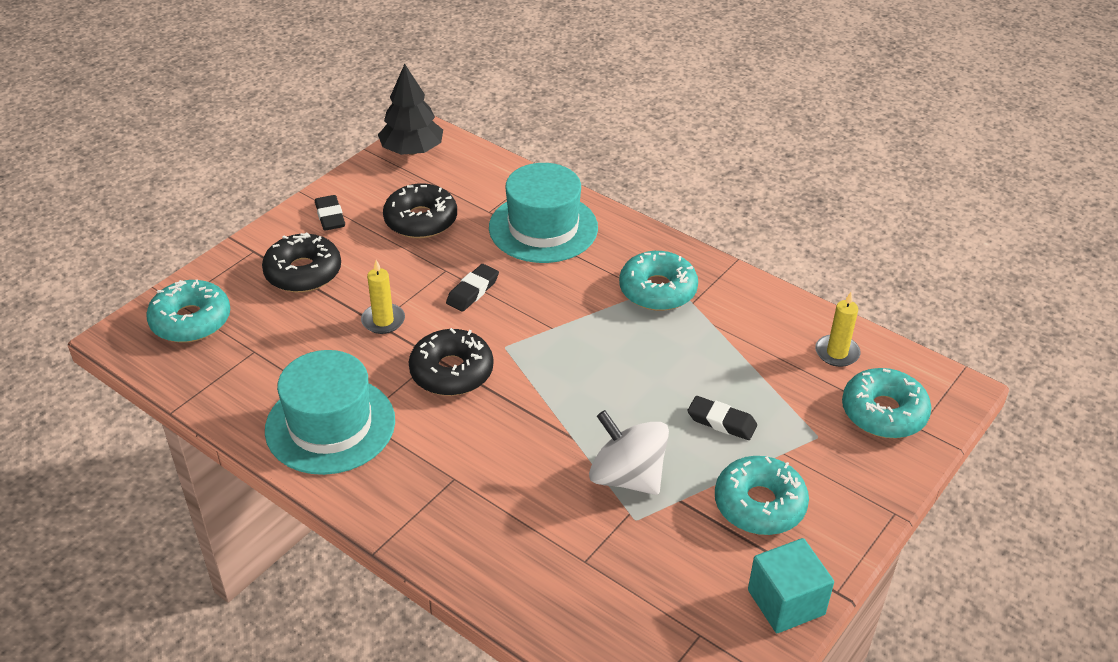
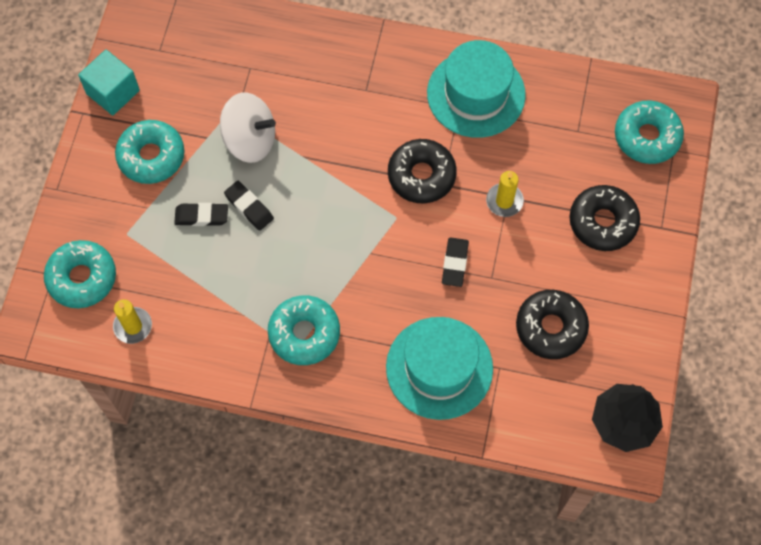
camera: 155 degrees right, 25 degrees up
black eraser [315,195,345,231] -> black eraser moved to [224,181,274,231]

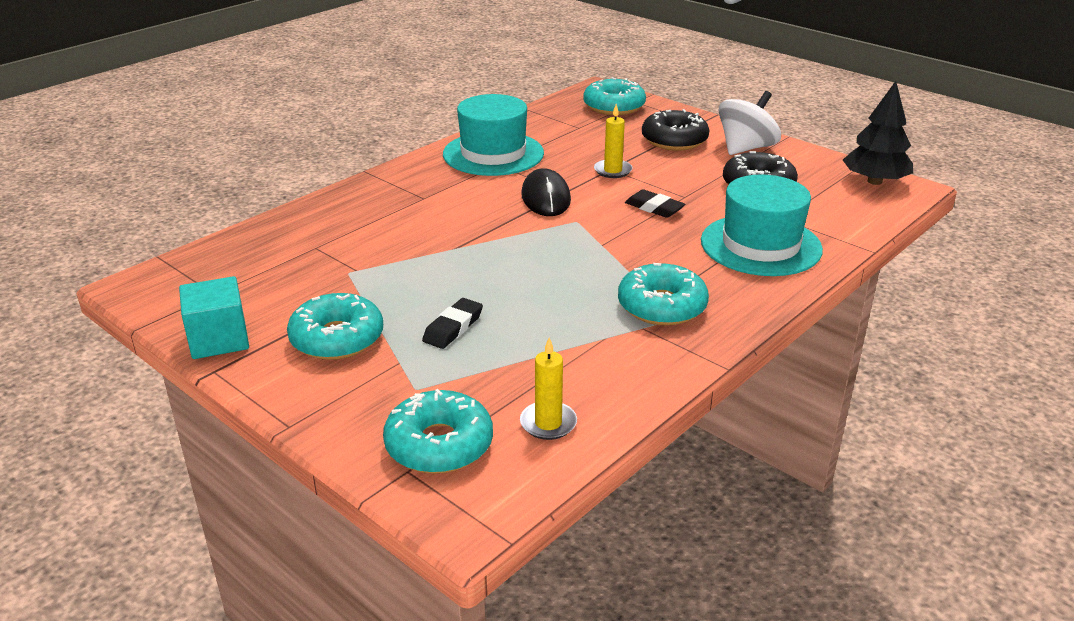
camera: 60 degrees left, 35 degrees down
white spinning top [220,92,276,163] -> white spinning top moved to [719,91,781,155]
black eraser [224,181,274,231] -> none
black donut [388,139,457,203] -> black mouse [521,168,571,216]

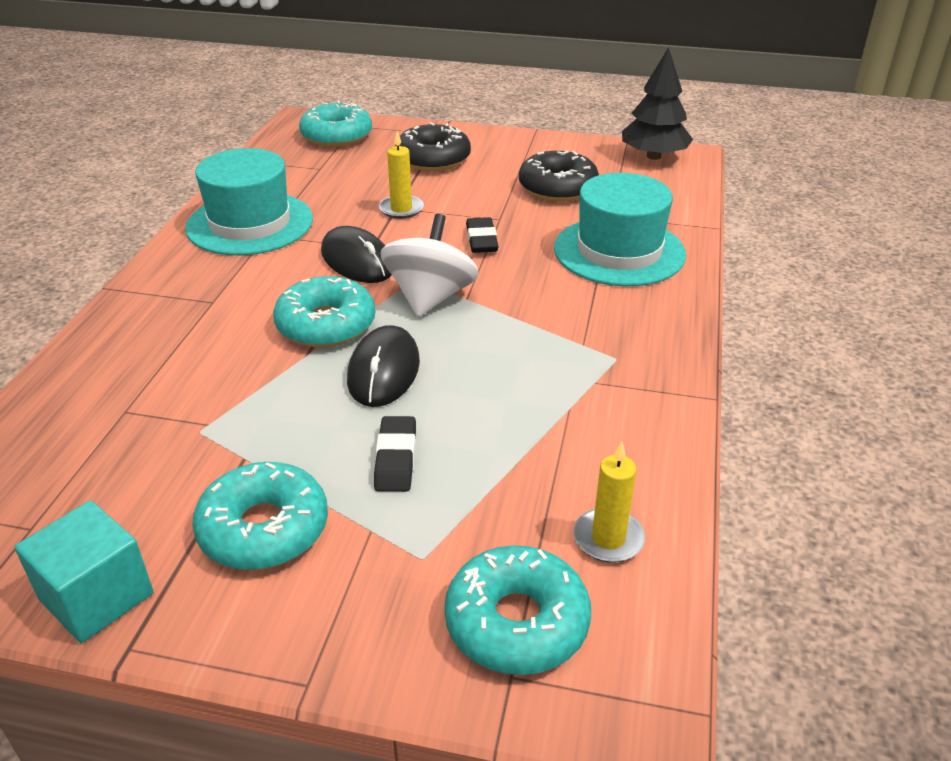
camera: 30 degrees left, 5 degrees up
turquoise donut [618,263,709,326] -> turquoise donut moved to [273,276,375,347]
black eraser [625,189,685,218] -> black eraser turned 75 degrees clockwise [466,217,499,253]
white spinning top [719,91,781,155] -> white spinning top moved to [381,214,479,317]
none -> black mouse [347,325,420,407]

